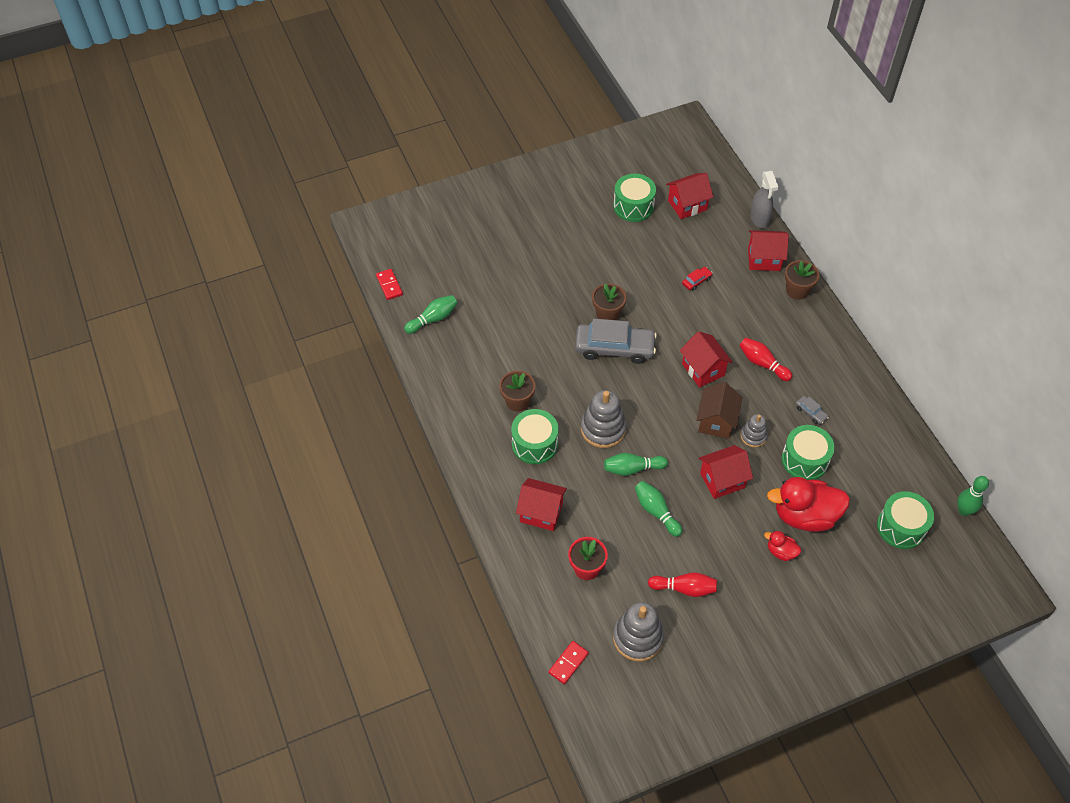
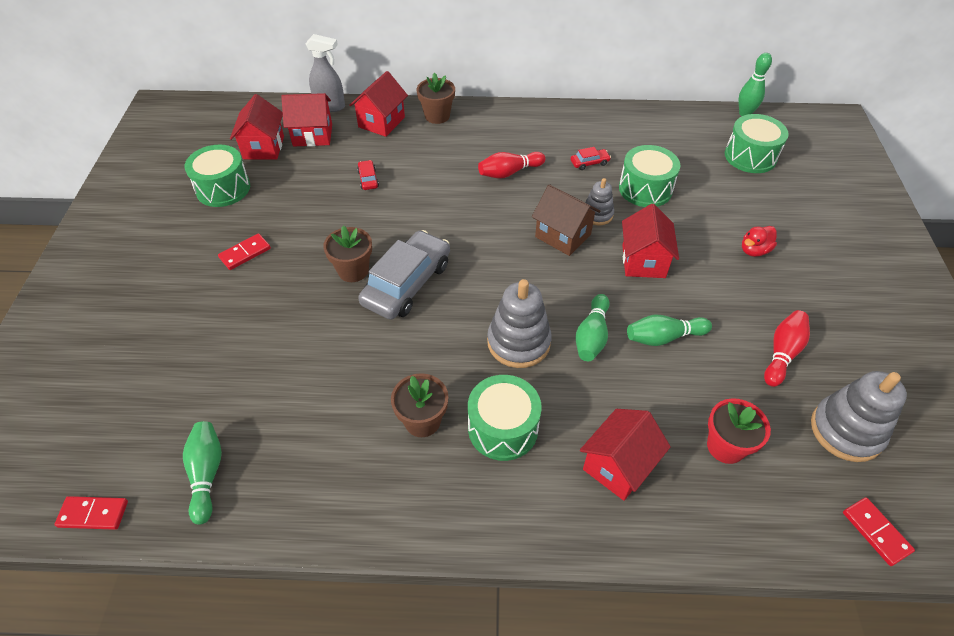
camera: 65 degrees left, 5 degrees down
red house [680,331,733,387] -> red house moved to [281,93,332,147]
red duck [767,477,850,532] -> none
grey car [795,396,829,425] -> red car [571,147,611,170]
none -> red domino [218,233,271,270]

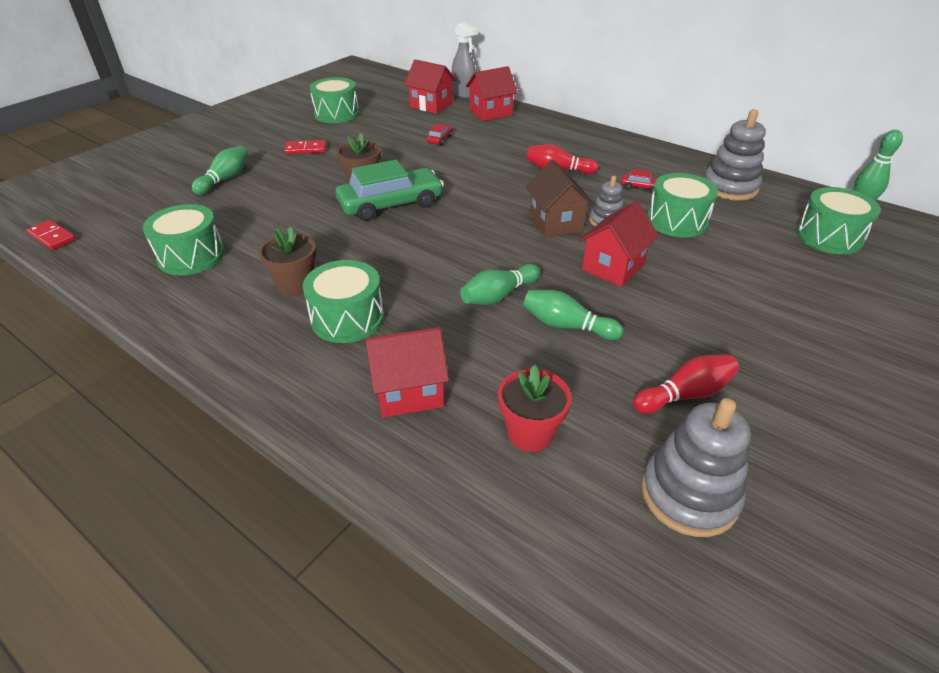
camera: 35 degrees right, 10 degrees down
green bowling pin [183,421,222,525] -> green bowling pin moved to [192,146,248,195]
red house [230,94,284,160] -> none
grey car [358,230,450,320] -> green car [336,160,444,221]
brown flower pot [417,73,455,124] -> none
grey stacking toy [487,279,552,368] -> grey stacking toy moved to [705,109,766,201]
red duck [742,226,777,257] -> none
red domino [843,497,915,566] -> none
none -> green drum [143,204,225,275]

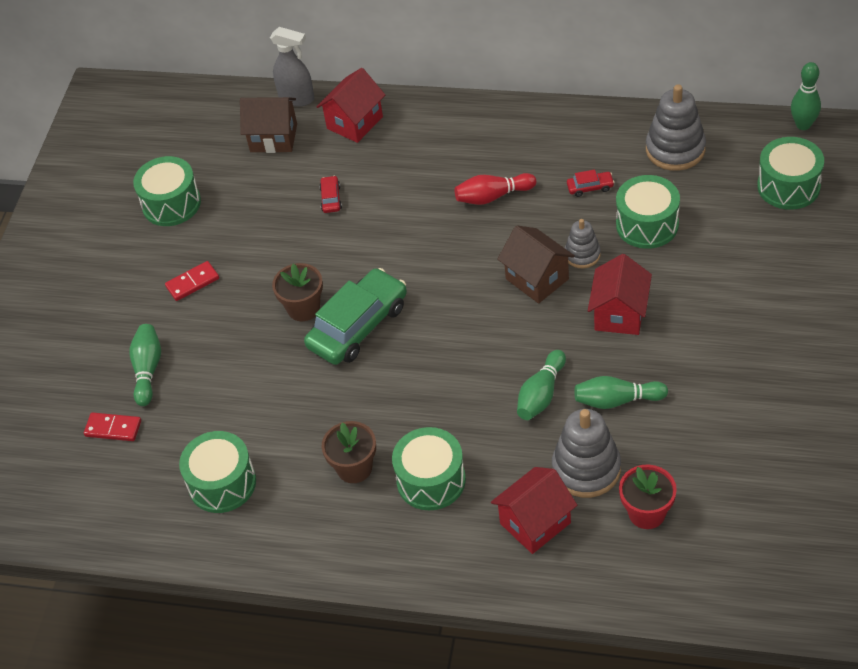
camera: 20 degrees left, 10 degrees up
red domino [27,220,76,250] -> red domino moved to [84,412,141,441]
red house [404,59,456,114] -> brown house [240,97,297,153]
red bowling pin [633,354,739,414] -> none
grey stacking toy [641,398,751,537] -> grey stacking toy moved to [552,409,621,498]

